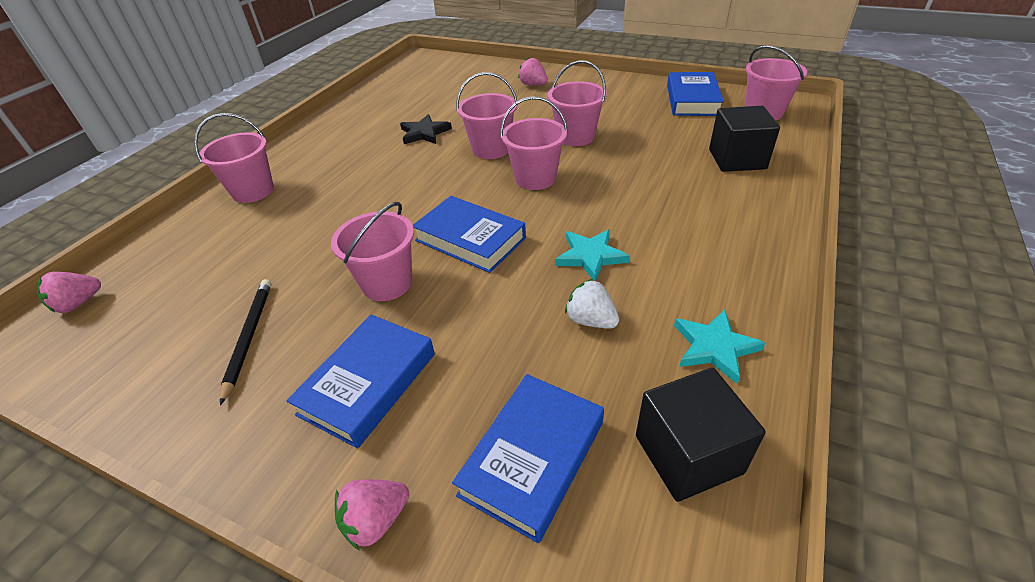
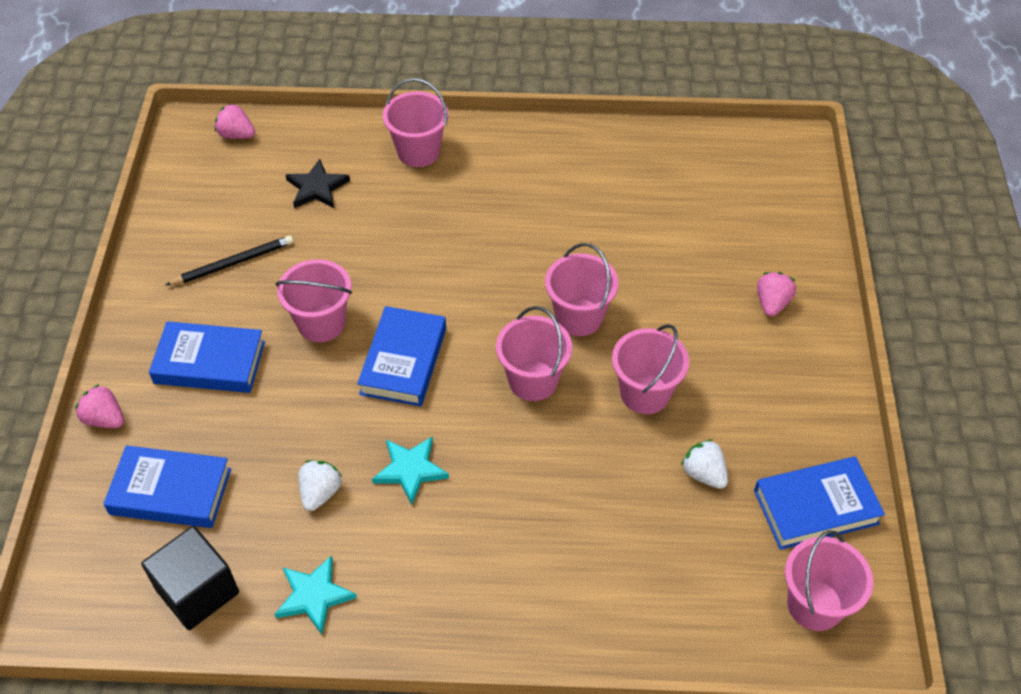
camera: 65 degrees right, 10 degrees up
black star [400,114,452,144] -> black star moved to [286,159,350,208]
black cube [709,106,780,172] -> none
none -> white strawberry [681,439,728,489]

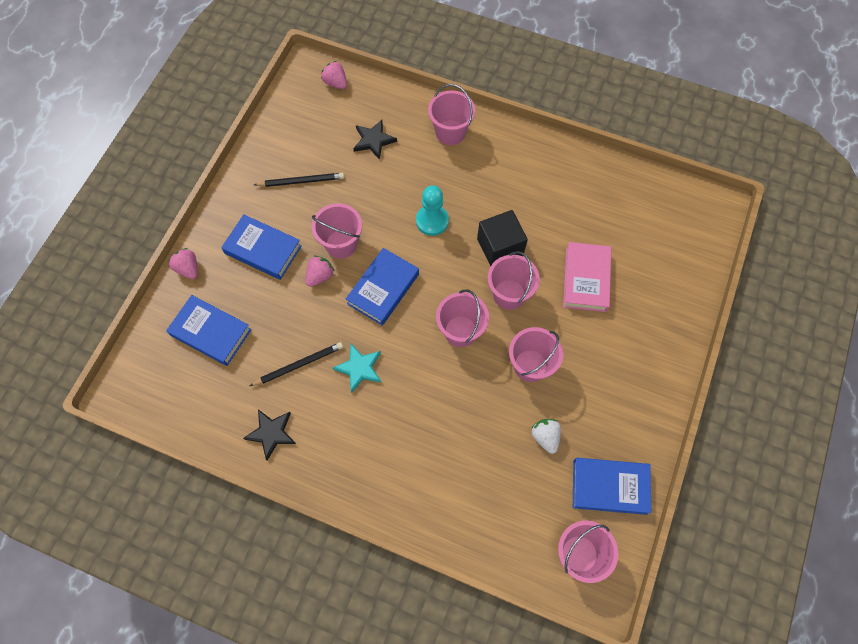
camera: 20 degrees right, 15 degrees up
black cube [141,526,239,630] -> black cube moved to [477,210,528,266]
turquoise star [275,555,357,635] -> black star [243,409,296,461]
white strawberry [298,460,342,511] -> black pencil [250,342,343,386]
pink strawberry [757,272,796,317] -> pink strawberry moved to [306,255,335,287]
none -> turquoise pawn [416,185,449,236]
none -> pink book [563,242,611,312]

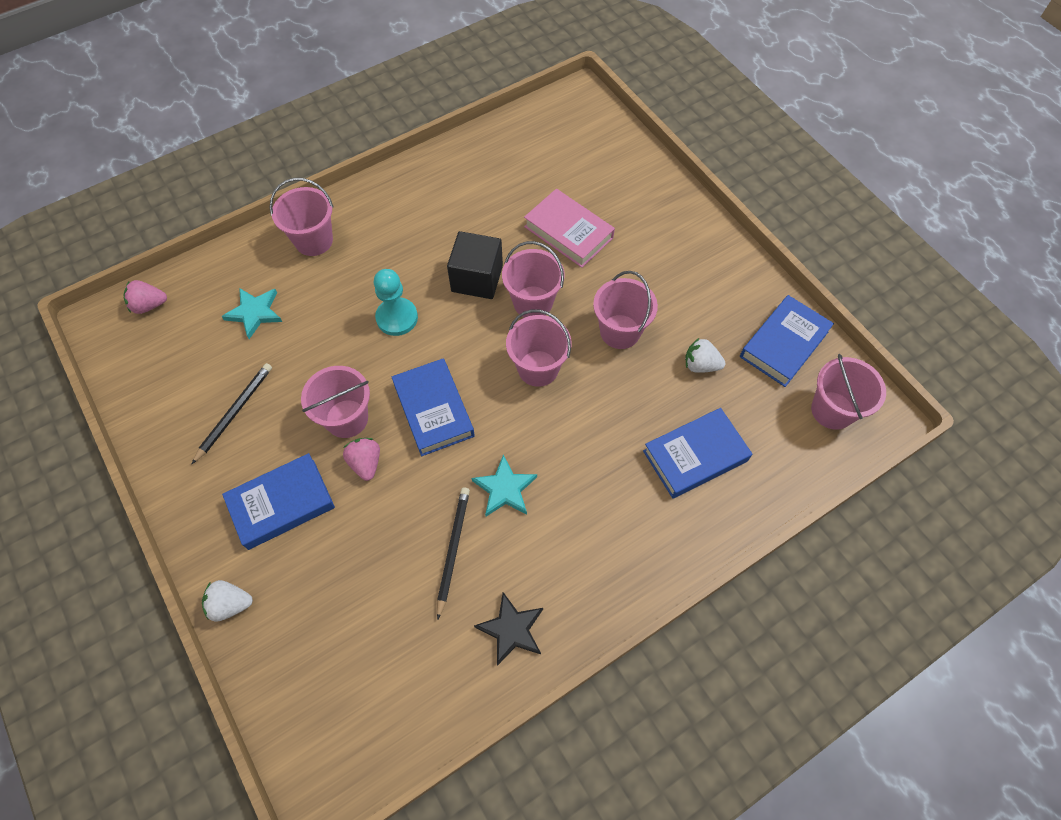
camera: 55 degrees left, 5 degrees down
blue book [166,295,252,366] -> blue book moved to [643,408,752,498]
pink strawberry [168,248,198,279] -> white strawberry [202,580,253,622]
black star [353,120,397,160] -> turquoise star [221,288,282,339]

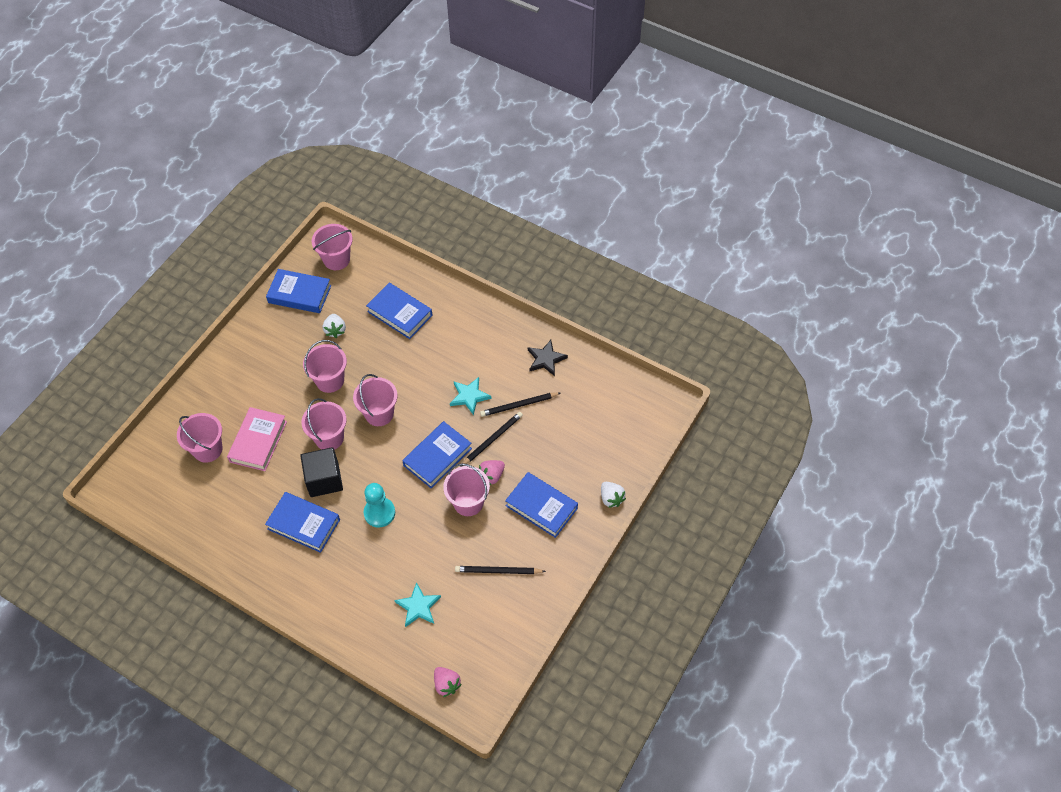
camera: 115 degrees left, 5 degrees down
pink bucket [270,178,333,256] -> pink bucket moved to [177,413,222,463]
none -> blue book [265,492,340,553]
none -> black pencil [460,412,523,467]

